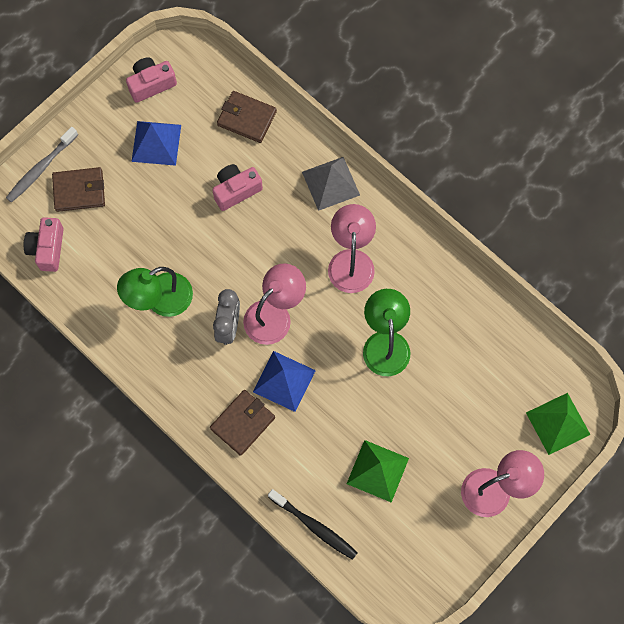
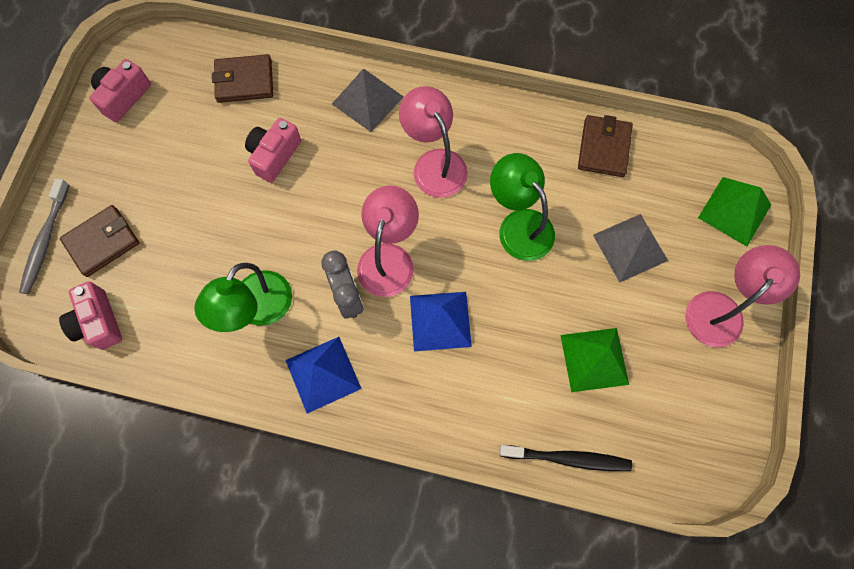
camera: 30 degrees left, 0 degrees up
blue pyramid [131,121,181,166] -> blue pyramid moved to [285,337,362,414]
brown wallet [210,390,275,456] -> brown wallet moved to [578,115,633,177]
none -> grey pyramid [593,214,668,282]

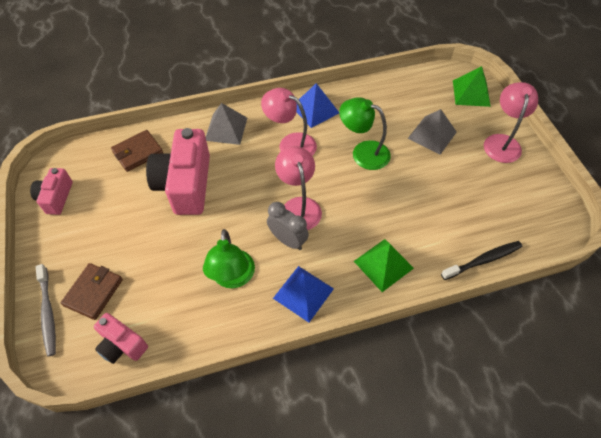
camera: 30 degrees left, 15 degrees down
pink camera [245,118,301,183] -> pink camera [146,128,210,215], size x1.86
blue pyramid [410,292,472,351] -> blue pyramid moved to [297,83,339,128]
green pyramid [561,328,629,392] -> green pyramid moved to [354,239,414,292]
brown wallet [578,115,633,177] -> none

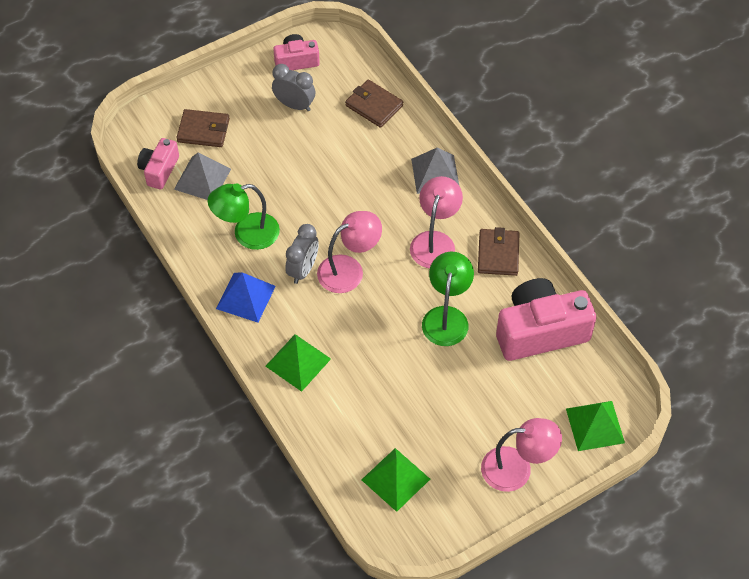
camera: 75 degrees right, 0 degrees up
grey toothbrush [36,264,56,357] -> none
pink camera [146,128,210,215] -> pink camera moved to [496,278,596,361]
blue pyramid [297,83,339,128] -> brown wallet [478,227,519,276]
grey pyramid [408,109,457,155] -> grey pyramid moved to [174,153,231,200]
black toothbrush [441,241,522,280] -> none
none -> grey clock [272,64,315,111]
none -> green pyramid [362,448,430,512]

